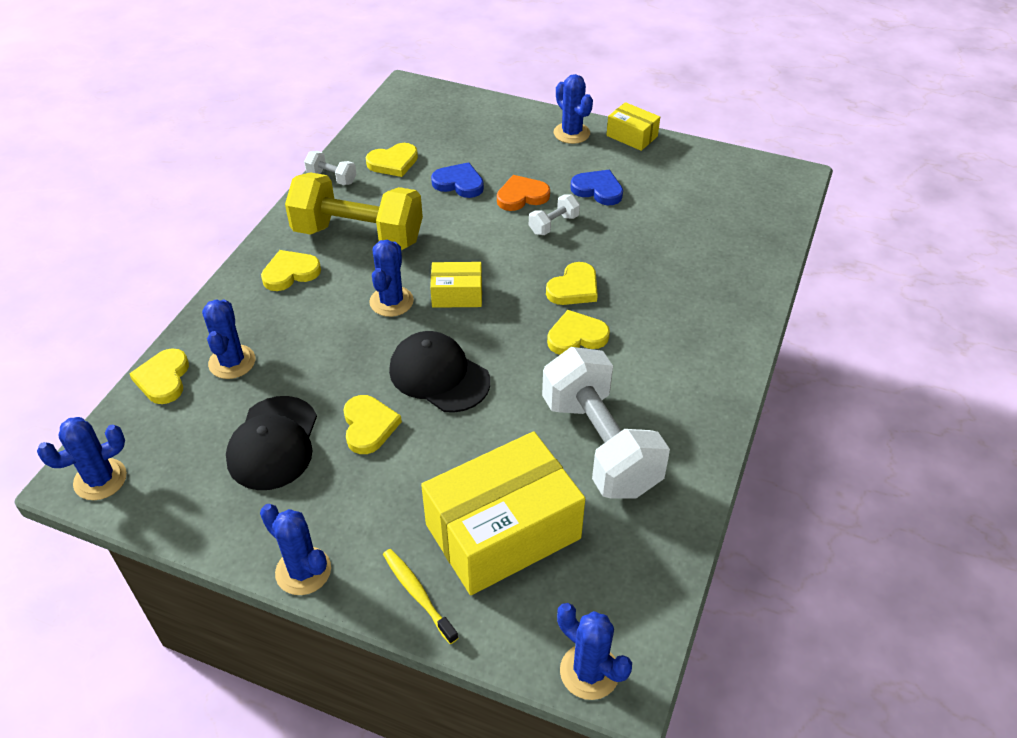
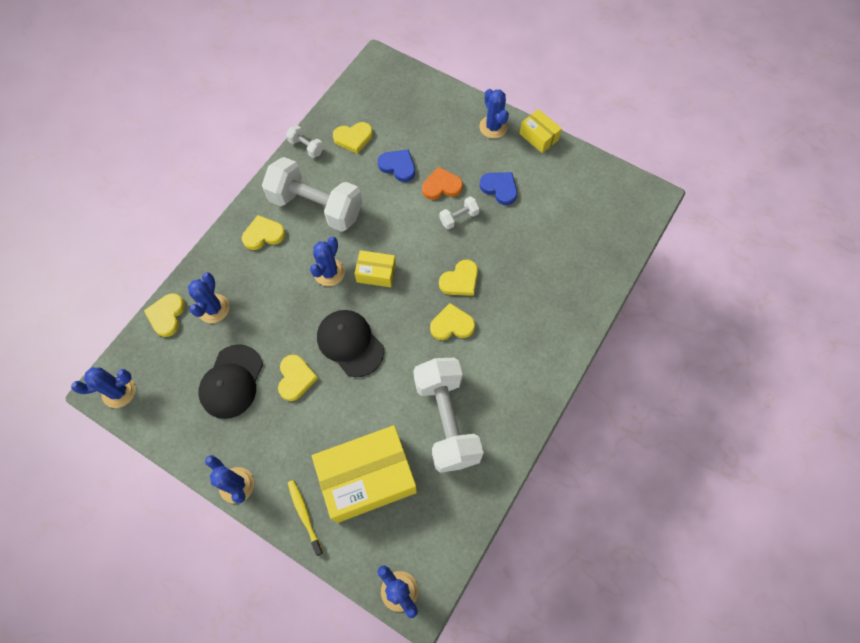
camera: 10 degrees right, 20 degrees up
yellow dumbbell [285,172,423,250] -> white dumbbell [262,157,363,232]

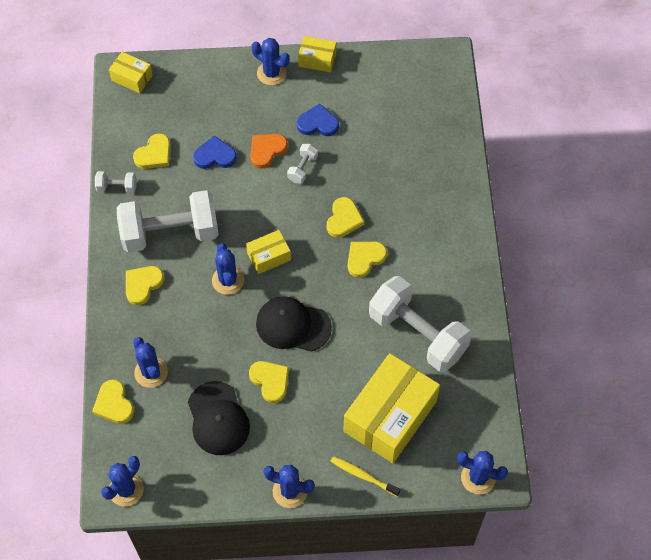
camera: 35 degrees left, 5 degrees down
none -> yellow box [109,52,153,93]

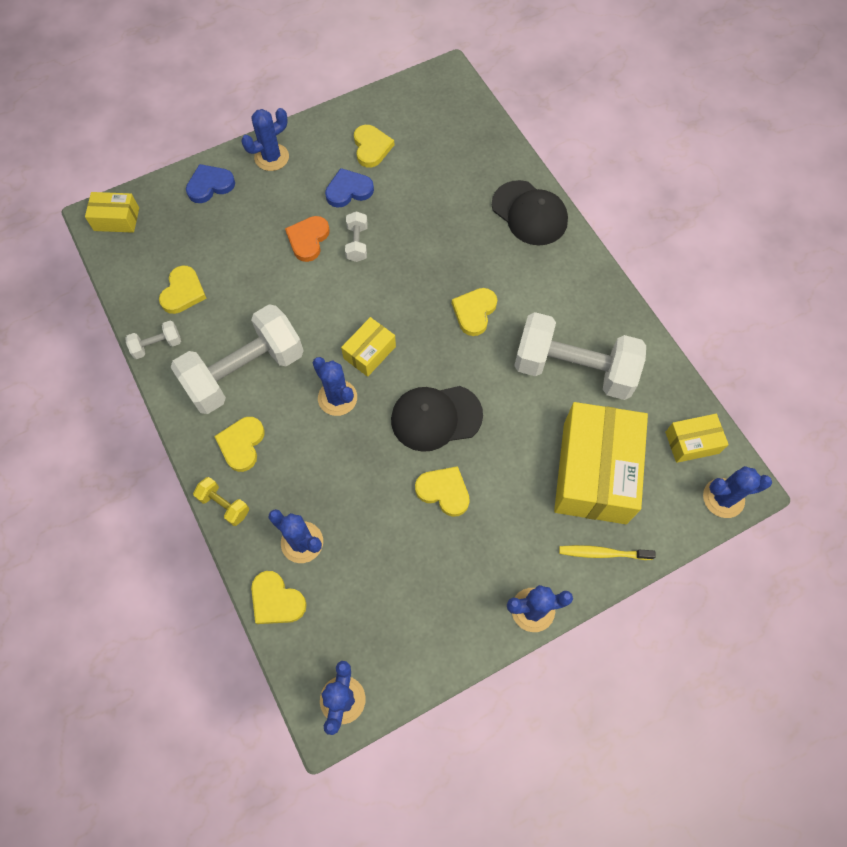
camera: 25 degrees left, 5 degrees up
black cap [188,381,250,455] -> black cap moved to [492,180,568,246]
blue heart [193,135,237,169] -> blue heart moved to [186,164,235,203]
blue cactus [252,38,290,85] -> blue cactus turned 45 degrees counterclockwise [241,108,289,171]
yellow box [298,36,336,73] -> yellow box moved to [665,414,729,463]
yellow heart [327,197,365,238] -> yellow heart moved to [354,125,394,168]
none -> yellow dumbbell [193,477,249,526]

